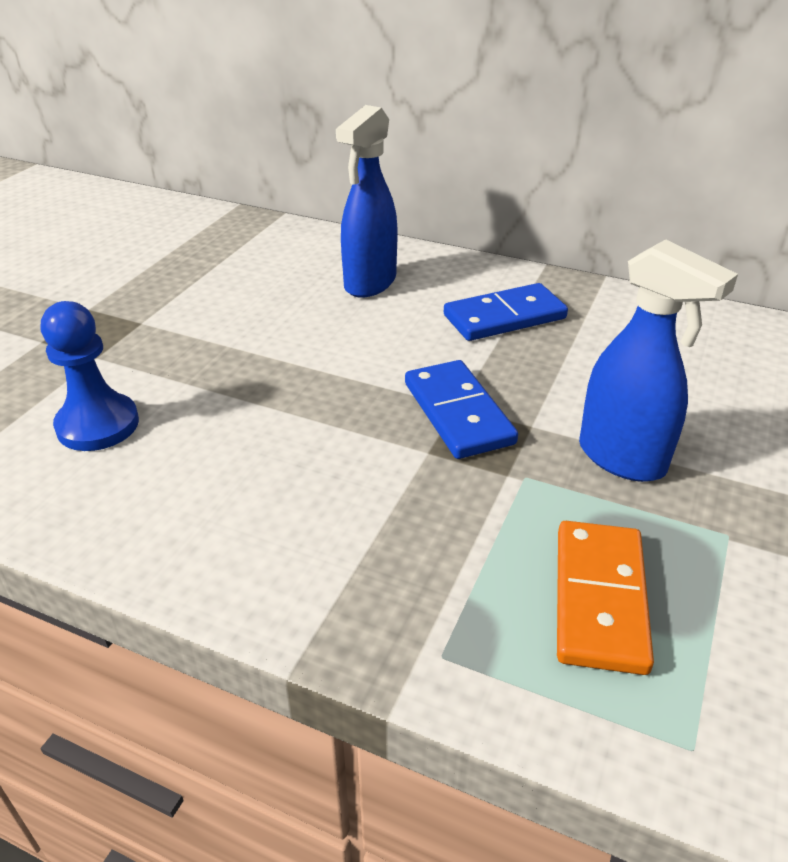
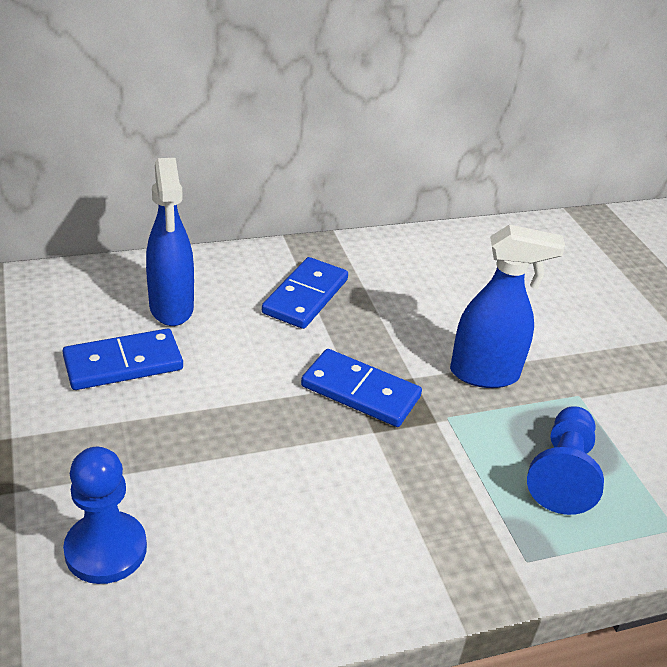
camera: 45 degrees left, 0 degrees up
orange domino [557,521,654,675] -> blue pawn [527,406,604,515]
none -> blue domino [62,329,183,390]

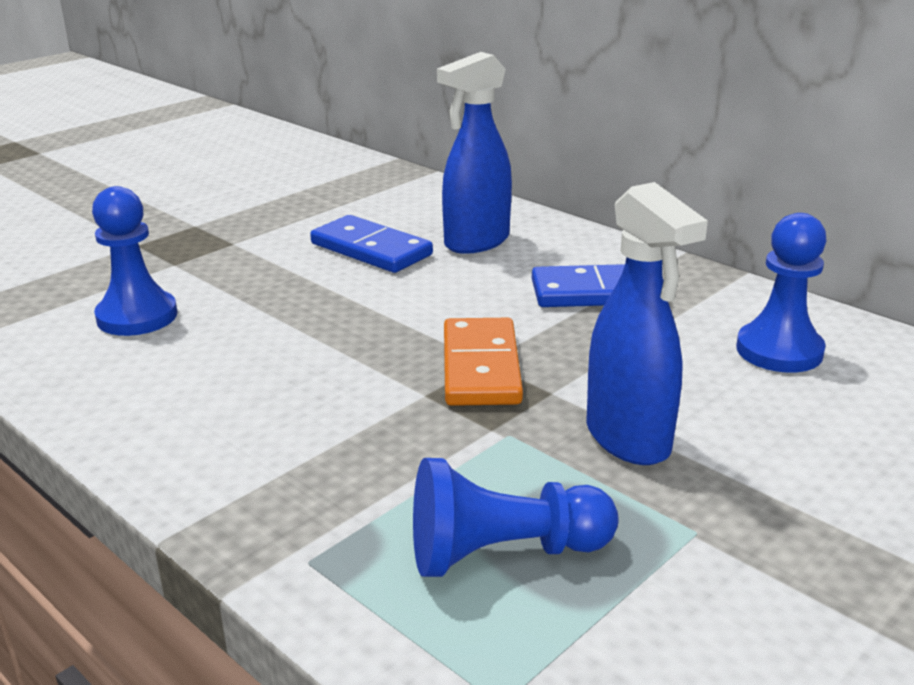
camera: 65 degrees right, 10 degrees down
blue domino [301,349,422,427] -> orange domino [444,318,523,406]
none -> blue pawn [736,213,827,373]

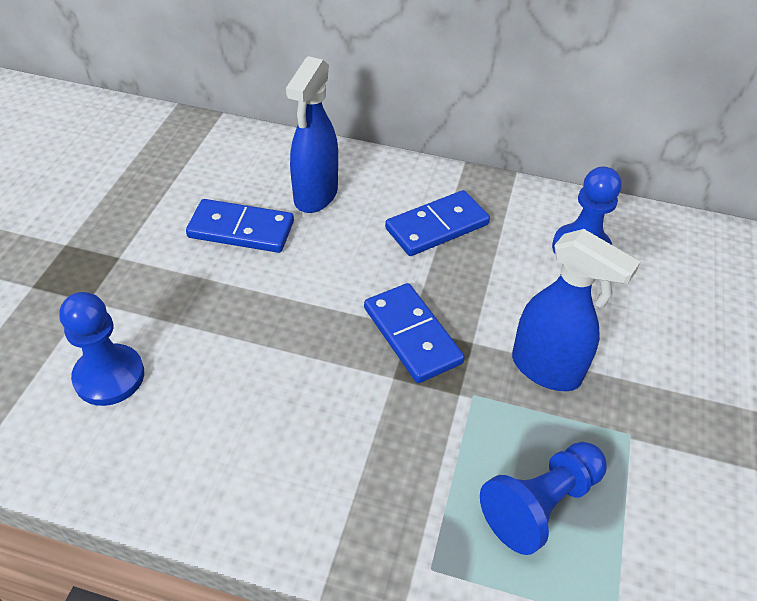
camera: 30 degrees left, 20 degrees up
orange domino [444,318,523,406] -> blue domino [364,283,465,383]

